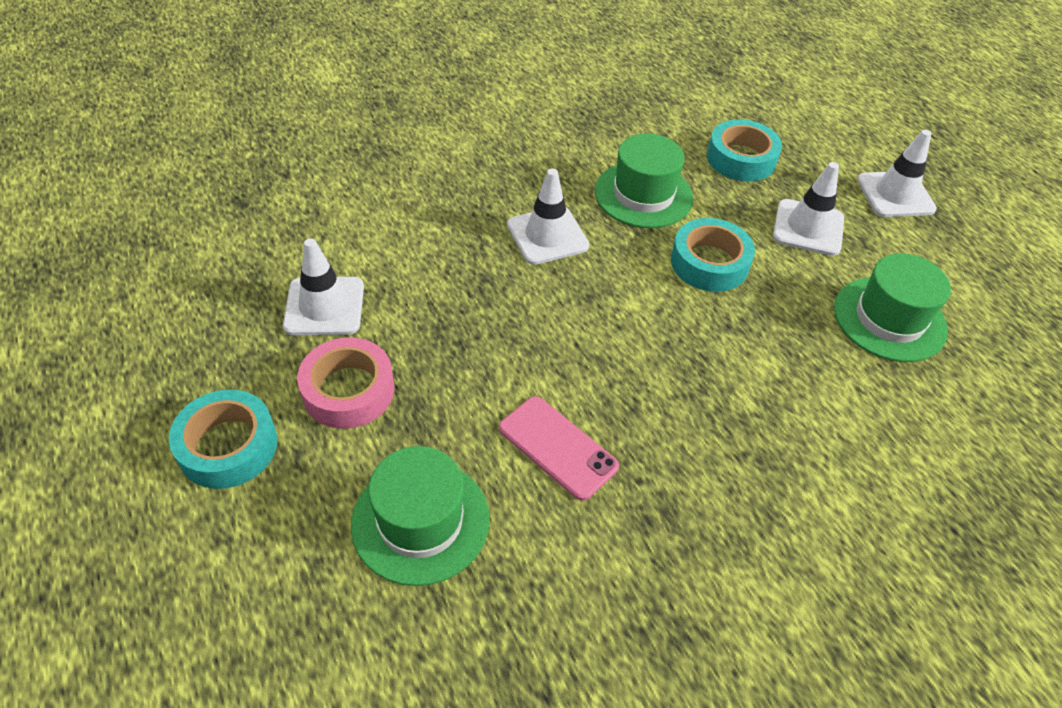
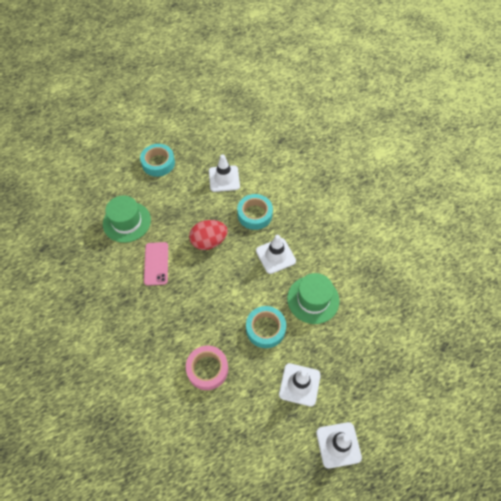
camera: 90 degrees right, 10 degrees up
pink tape [297,337,394,429] -> pink tape moved to [186,346,228,390]
pink phone [499,396,619,501] -> pink phone turned 45 degrees counterclockwise [144,242,168,286]
turquoise tape [707,119,782,181] -> turquoise tape moved to [237,194,273,230]
green hat [834,254,951,362] -> none
none -> red egg [189,220,228,250]

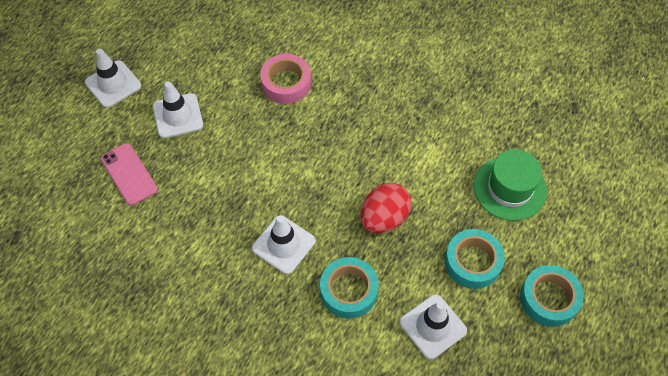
camera: 150 degrees right, 0 degrees up
pink phone [144,242,168,286] -> pink phone moved to [101,143,158,206]
turquoise tape [246,306,286,348] -> turquoise tape moved to [445,229,505,289]
green hat [287,273,339,324] -> none

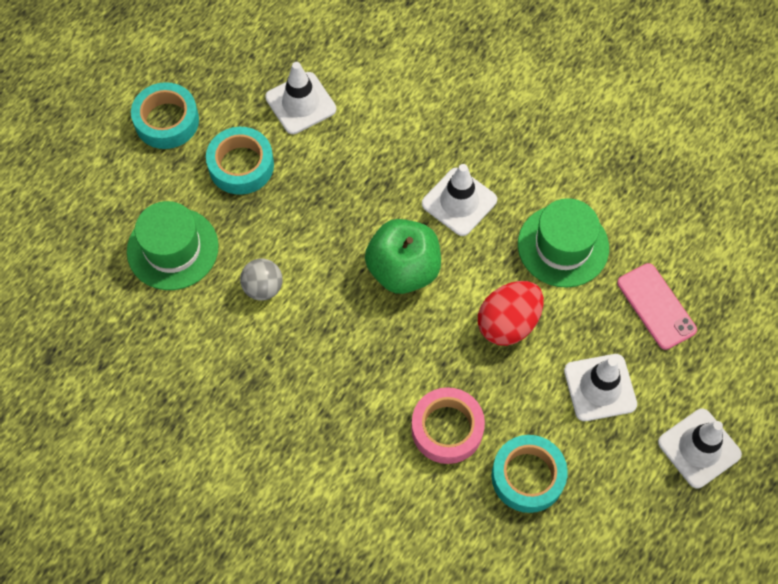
camera: 175 degrees left, 5 degrees up
turquoise tape [320,257,379,318] -> turquoise tape moved to [491,435,568,513]
red egg [360,183,412,233] -> red egg moved to [478,281,544,346]
none -> grey ball [240,259,283,301]
none -> green apple [365,219,441,294]
none -> green hat [518,198,609,288]

